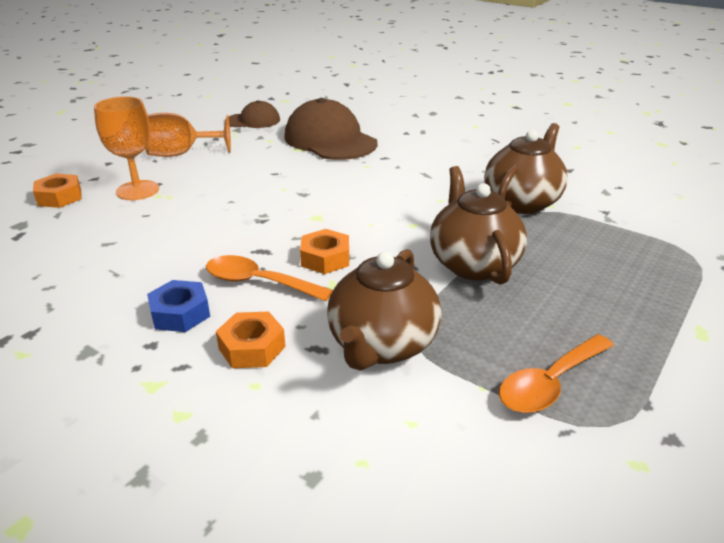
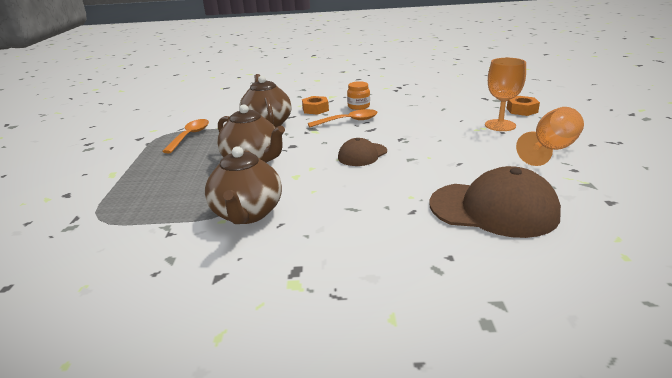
camera: 145 degrees right, 5 degrees down
blue nut [147,280,210,332] -> orange jar [347,81,370,110]
brown cap [225,100,280,128] -> brown cap moved to [338,138,387,166]
orange nut [300,229,349,274] -> none

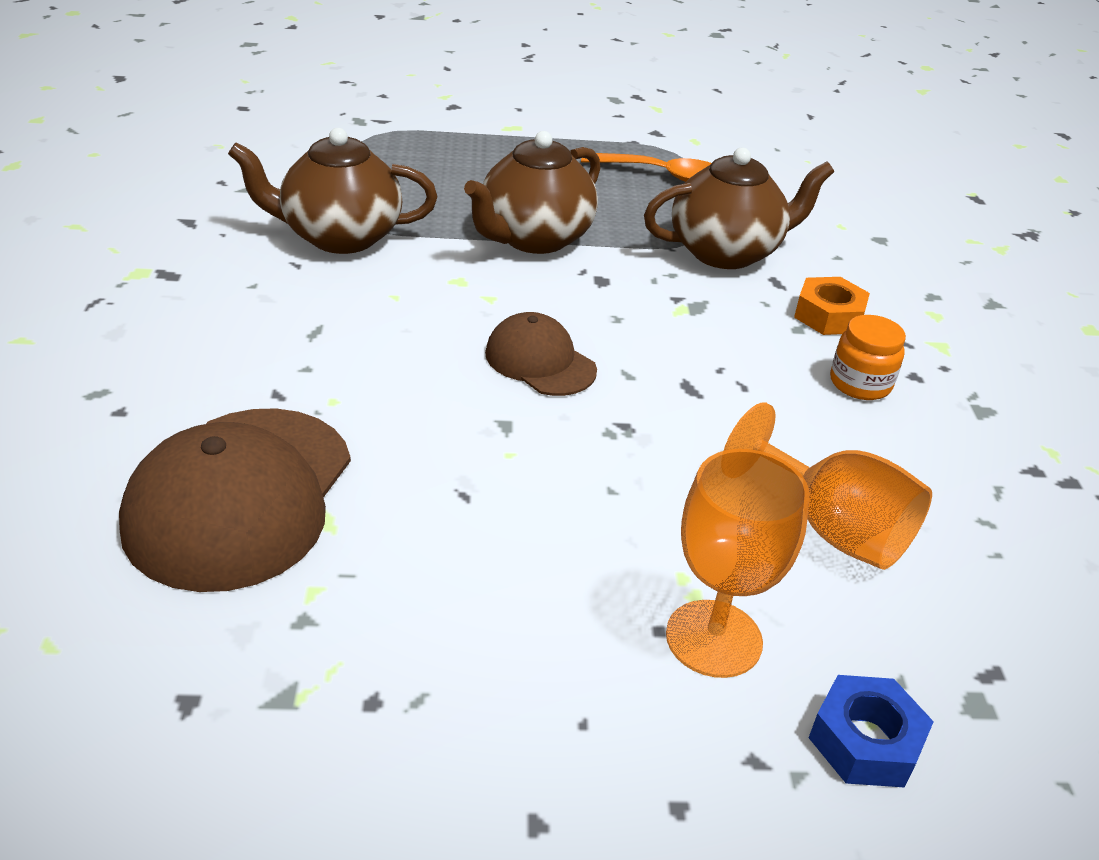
camera: 85 degrees right, 10 degrees up
orange spoon [308,109,378,127] -> none
orange nut [506,96,540,116] -> blue nut [809,675,934,788]
orange goblet [516,107,584,166] -> orange goblet moved to [724,402,932,570]

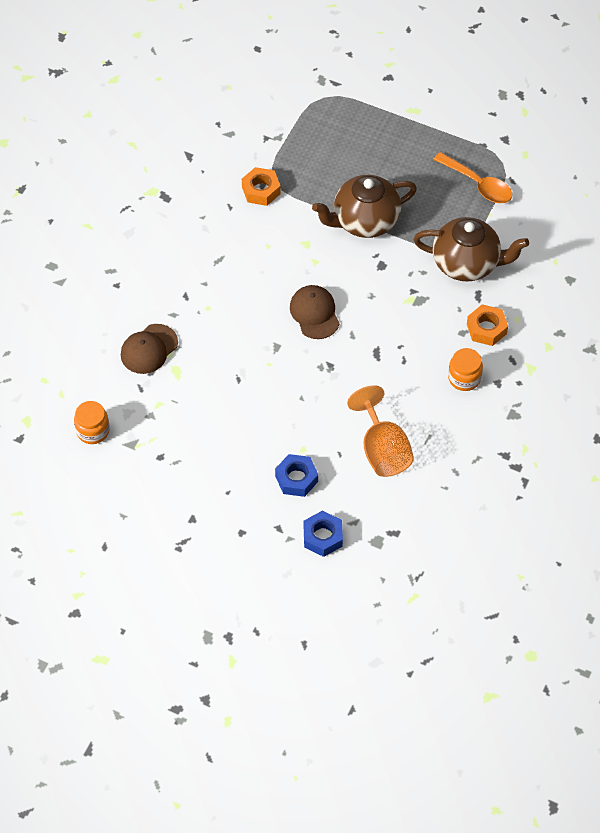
camera: 30 degrees right, 20 degrees up
brown cap [119,408,351,592] -> brown cap [121,324,178,374], size x0.55
brown teapot [228,128,437,254] -> orange nut [242,167,281,206]
orange goblet [666,449,810,678] -> blue nut [275,454,318,497]
none -> orange jar [74,401,110,444]

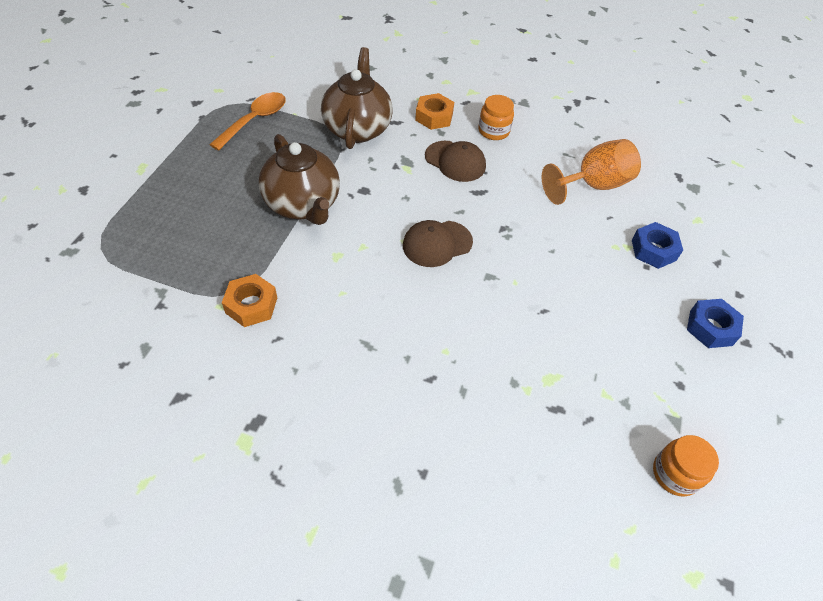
camera: 100 degrees left, 5 degrees down
brown cap [121,324,178,374] -> brown cap moved to [425,141,486,182]
blue nut [304,511,343,557] -> blue nut moved to [687,299,744,348]

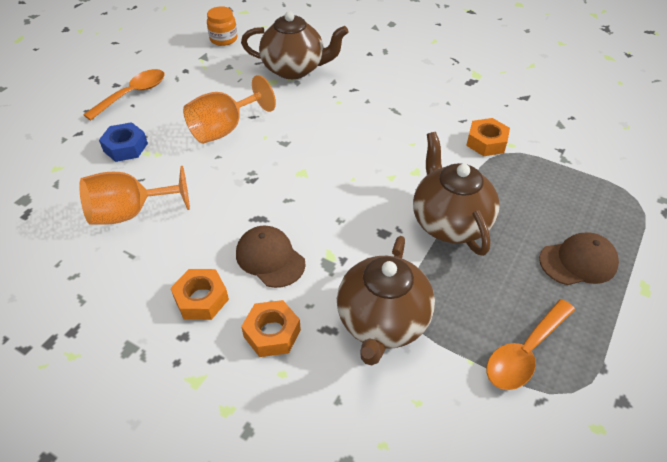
camera: 165 degrees left, 5 degrees down
brown cap [403,220,473,267] -> brown cap moved to [539,232,619,285]
orange jar [478,95,514,140] -> orange nut [171,269,229,320]
blue nut [687,299,744,348] -> orange spoon [83,69,165,121]
none -> orange goblet [183,75,276,144]
none -> brown teapot [241,11,349,79]

